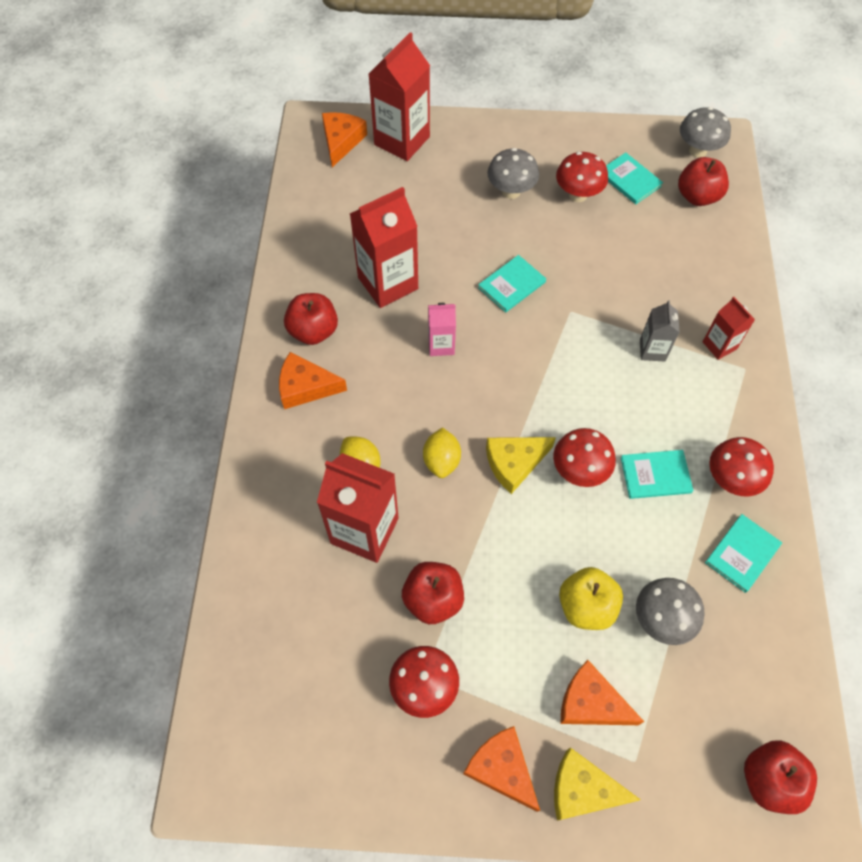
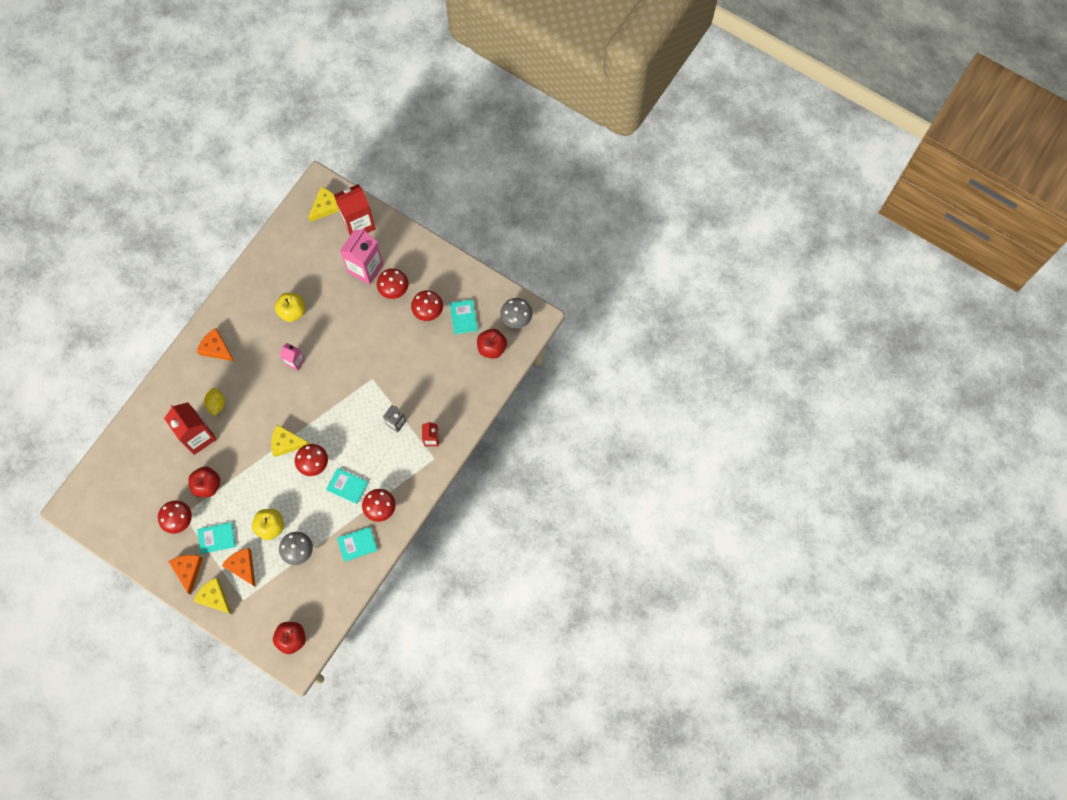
camera: 30 degrees right, 10 degrees up
red apple [284,293,338,345] -> none
orange cheese [322,112,367,167] -> yellow cheese [308,187,339,222]
red carton [350,187,418,308] -> yellow apple [275,293,305,322]
yellow lemon [423,427,461,478] -> none
turquoise book [478,255,546,313] -> turquoise book moved to [197,522,236,554]
grey mushroom [487,148,539,199] -> red mushroom [377,268,409,299]
none -> pink carton [340,228,383,285]

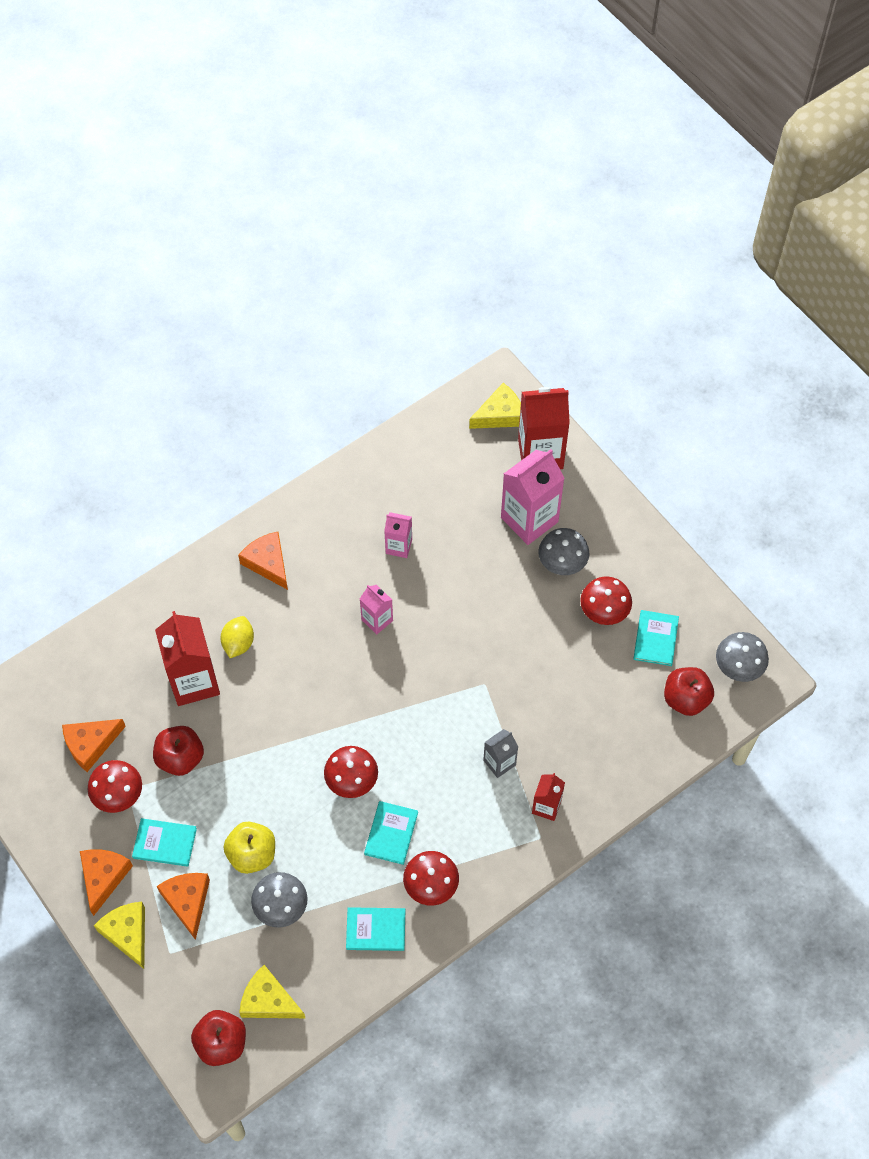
camera: 20 degrees right, 10 degrees down
yellow cheese [271,425,309,457] -> yellow cheese moved to [239,965,305,1018]
yellow apple [275,293,305,322] -> pink carton [384,512,412,558]
turquoise book [326,468,368,504] -> turquoise book turned 60 degrees clockwise [364,801,418,865]
red mushroom [377,268,409,299] -> grey mushroom [538,528,589,575]
none -> orange cheese [62,719,126,772]

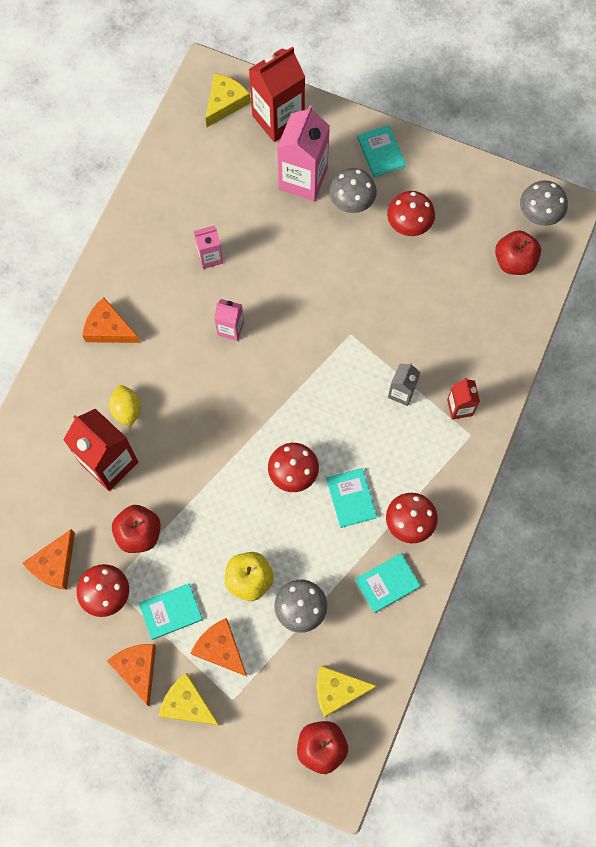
camera: 30 degrees left, 10 degrees up
turquoise book [633,610,679,666] -> turquoise book moved to [357,125,406,177]

